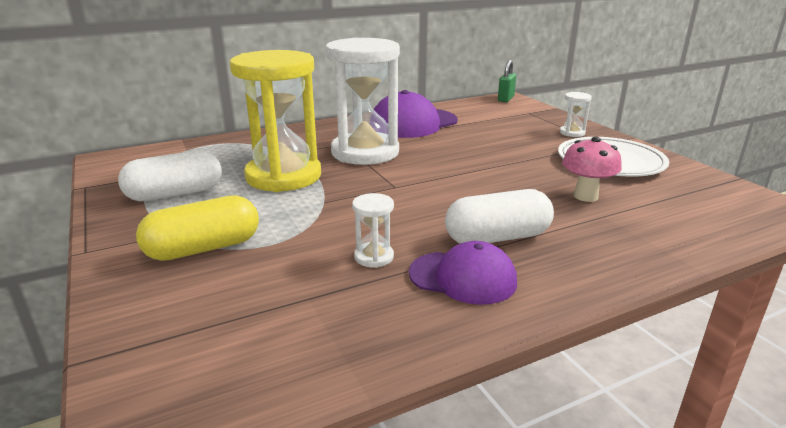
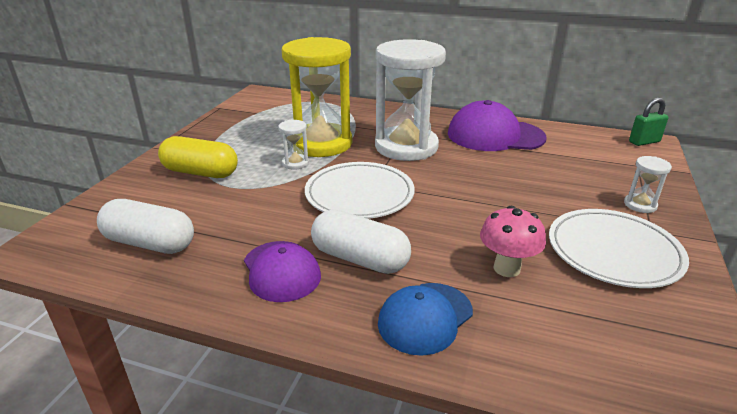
camera: 45 degrees right, 5 degrees up
white capsule [118,150,222,201] -> white capsule moved to [97,199,194,254]
white hourglass [352,193,394,268] -> white hourglass moved to [278,120,309,170]
none -> white plate [305,162,415,219]
none -> blue cap [378,283,473,356]

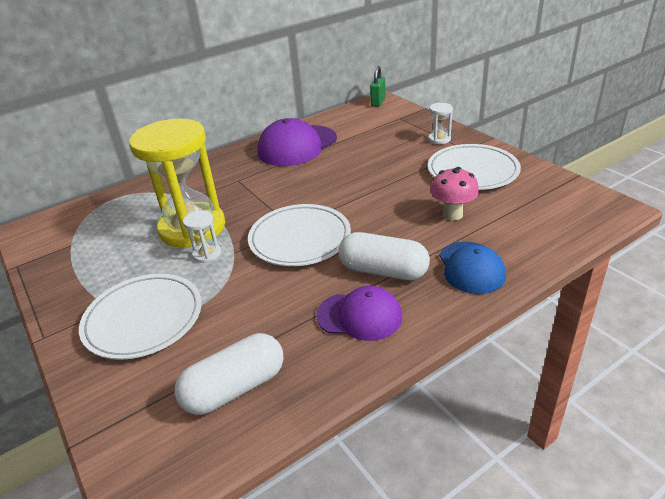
camera: 50 degrees left, 5 degrees up
yellow capsule [158,136,238,178] -> white plate [79,274,202,360]
white capsule [311,210,411,274] -> white capsule turned 45 degrees clockwise [339,232,430,280]
white hourglass [375,39,446,161] -> none

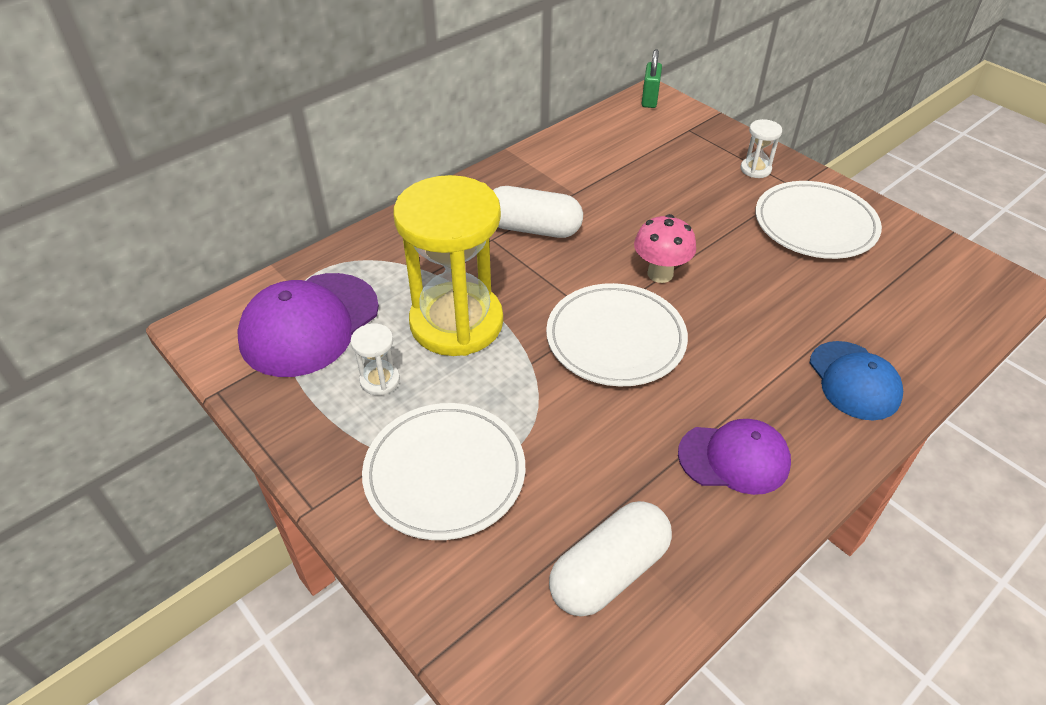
camera: 10 degrees left, 10 degrees up
white hourglass [183,210,221,263] -> white hourglass moved to [351,324,400,395]
purple cap [258,118,337,166] -> purple cap moved to [237,273,379,377]
white capsule [339,232,430,280] -> white capsule moved to [493,186,583,238]
pink mushroom [430,167,479,221] -> pink mushroom moved to [634,214,696,283]

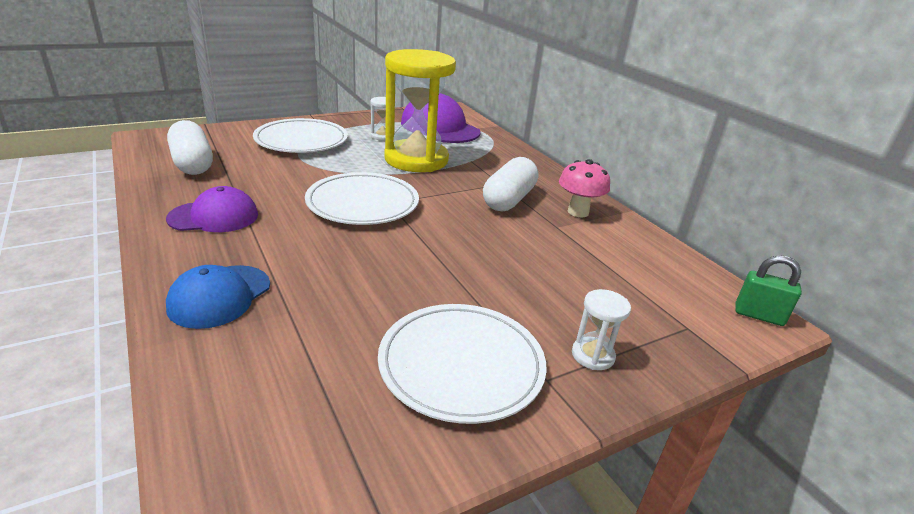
camera: 100 degrees right, 15 degrees down
pink mushroom [634,214,696,283] -> pink mushroom moved to [559,159,610,217]
purple cap [678,419,791,495] -> purple cap turned 120 degrees counterclockwise [166,186,258,232]
blue cap [810,341,903,420] -> blue cap turned 60 degrees counterclockwise [166,265,270,329]

